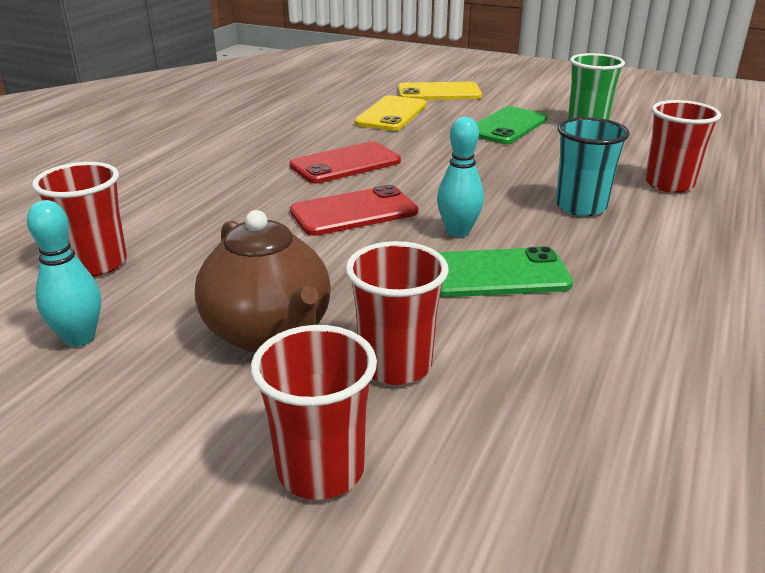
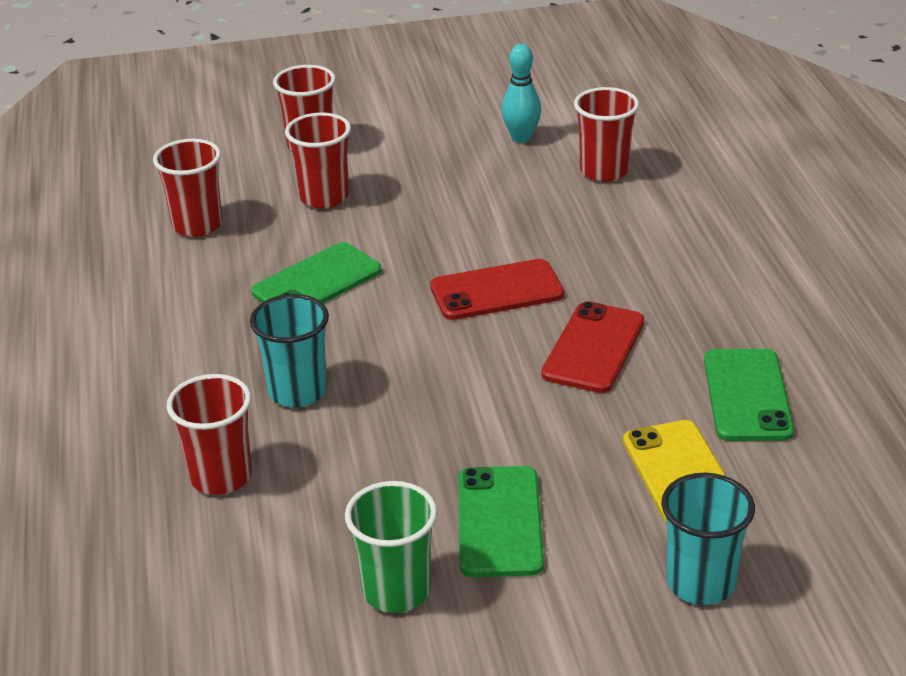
camera: 145 degrees right, 5 degrees up
brown teapot [195,210,331,353] -> none
red phone [290,185,418,236] -> red phone turned 45 degrees clockwise [430,259,564,320]
yellow phone [398,82,482,100] -> turquoise cup [661,473,755,605]
turquoise bowling pin [437,117,484,237] -> none
none -> red cup [153,139,222,237]
none -> green phone [704,349,794,441]

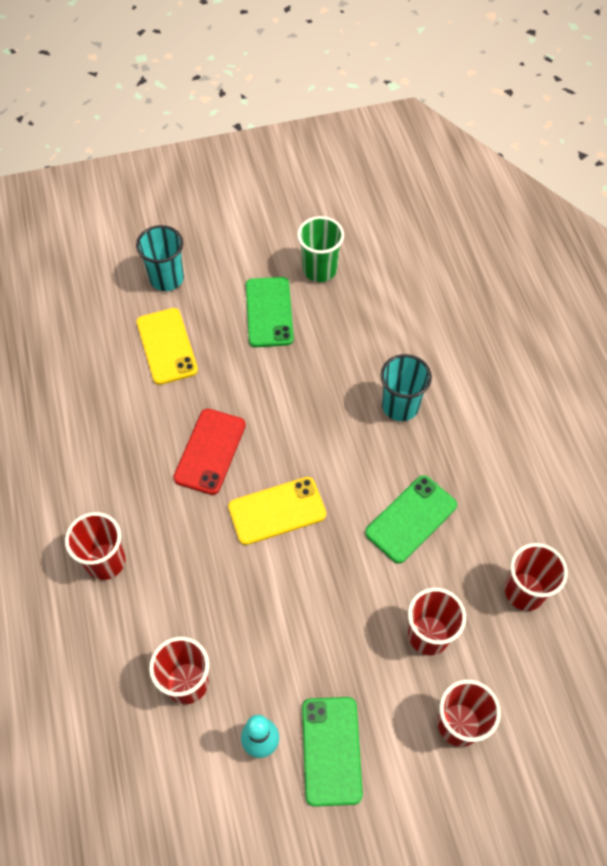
camera: 175 degrees right, 25 degrees up
red cup [167,374,252,495] -> red cup moved to [65,512,126,580]
red phone [430,259,564,320] -> yellow phone [228,477,326,545]
green phone [704,349,794,441] -> green phone moved to [302,697,363,807]

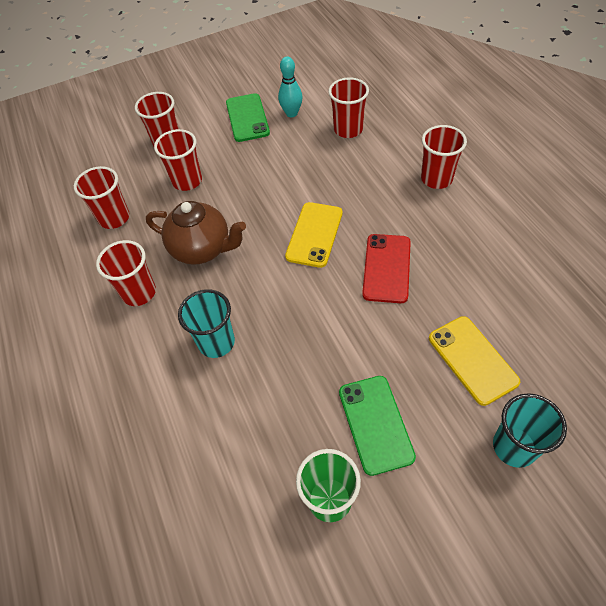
camera: 175 degrees right, 5 degrees down
yellow phone [228,477,326,545] -> yellow phone turned 45 degrees counterclockwise [285,202,343,268]
green phone [365,475,457,564] -> brown teapot [146,201,246,265]
none -> red cup [96,240,156,306]

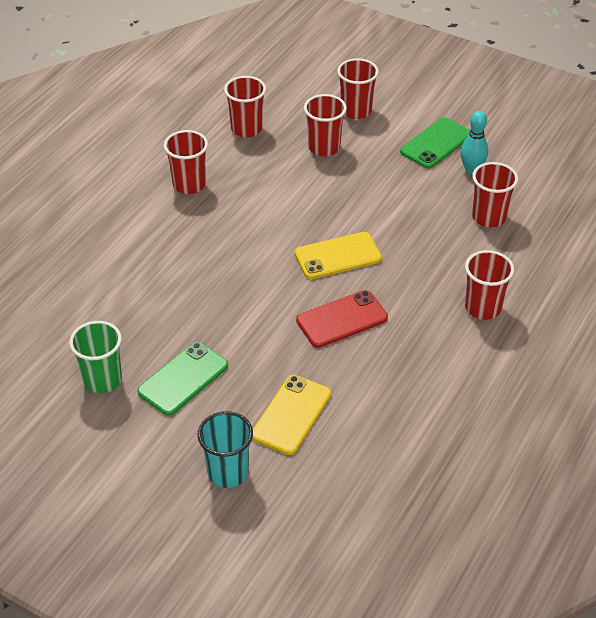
camera: 50 degrees right, 10 degrees down
brown teapot [146,201,246,265] -> none
turquoise cup [178,289,235,358] -> none

